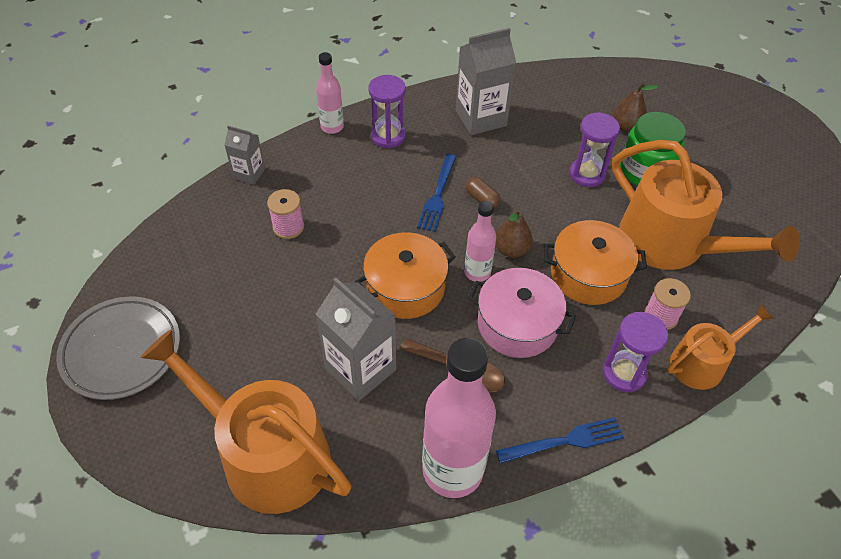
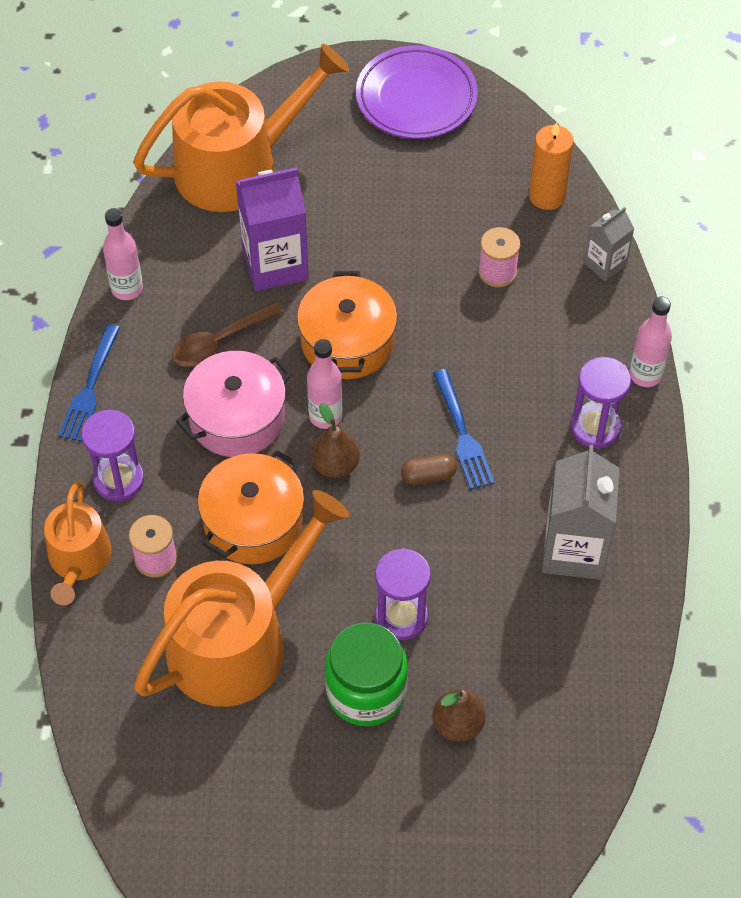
camera: 120 degrees right, 5 degrees up
grey plate [56,296,180,400] -> purple plate [356,45,478,139]
grey carton [316,278,396,401] -> purple carton [235,167,309,291]
blue fork [417,154,457,232] -> blue fork turned 150 degrees counterclockwise [433,369,494,490]
pink bottle [422,338,496,498] -> pink bottle [103,208,143,300], size x0.52
orange watering can [612,140,800,270] -> orange watering can turned 150 degrees clockwise [134,490,349,707]
none -> orange candle [529,122,574,210]

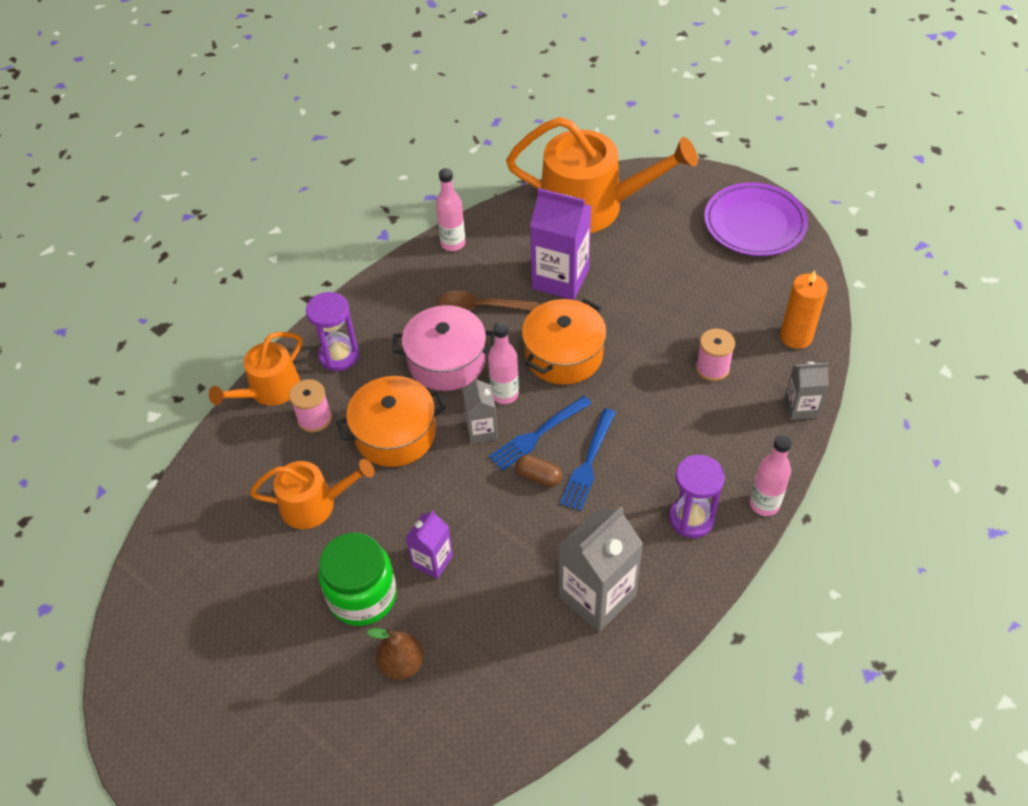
camera: 40 degrees right, 5 degrees down
blue fork [58,324,120,442] -> blue fork moved to [489,396,592,471]
orange watering can [134,490,349,707] -> orange watering can [250,459,375,529], size x0.55
brown pear [311,403,360,478] -> grey carton [462,377,498,444]
purple hourglass [375,548,431,640] -> purple carton [406,510,453,579]

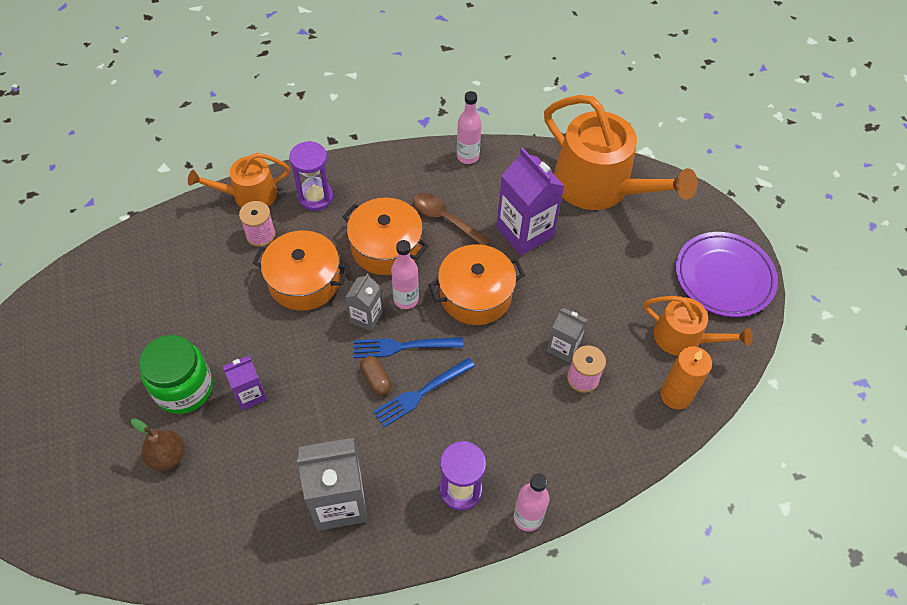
camera: 30 degrees right, 5 degrees up
orange watering can [250,459,375,529] -> orange watering can moved to [644,296,753,356]
pink pot [392,305,495,391] -> orange pot [342,198,428,275]
grey carton [785,362,829,420] -> grey carton moved to [547,308,588,363]

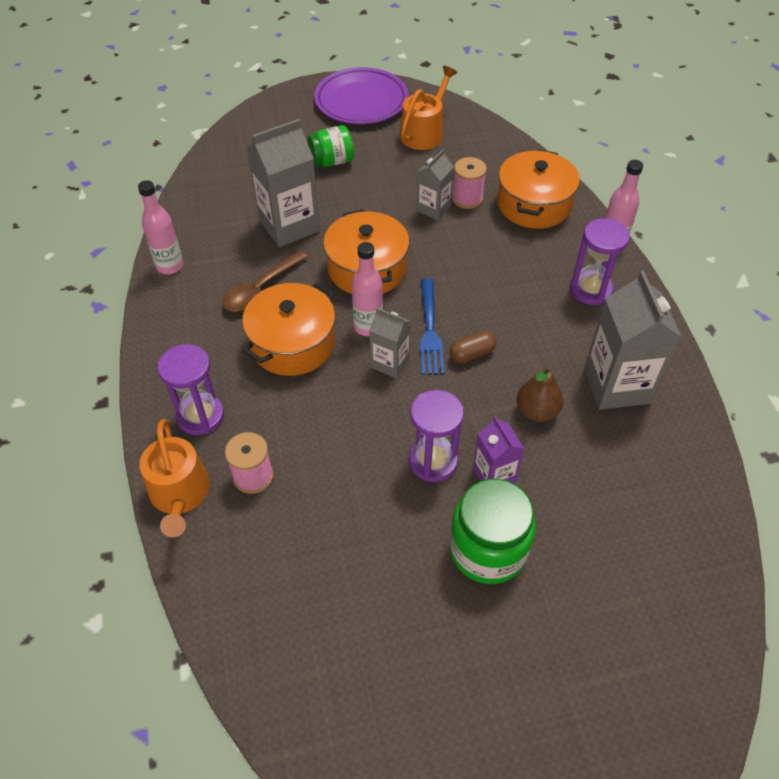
camera: 85 degrees left, 5 degrees down
brown pear [131,418,185,471] -> brown pear moved to [517,365,563,422]
orange pot [253,230,349,311] -> orange pot moved to [497,149,580,229]
blue fork [373,358,475,427] -> none
purple carton [497,148,564,255] -> grey carton [247,119,320,247]
orange watering can [544,95,698,210] -> none
orange candle [660,346,712,409] -> none
none -> green jar [308,125,354,167]
none -> purple hourglass [409,390,464,482]

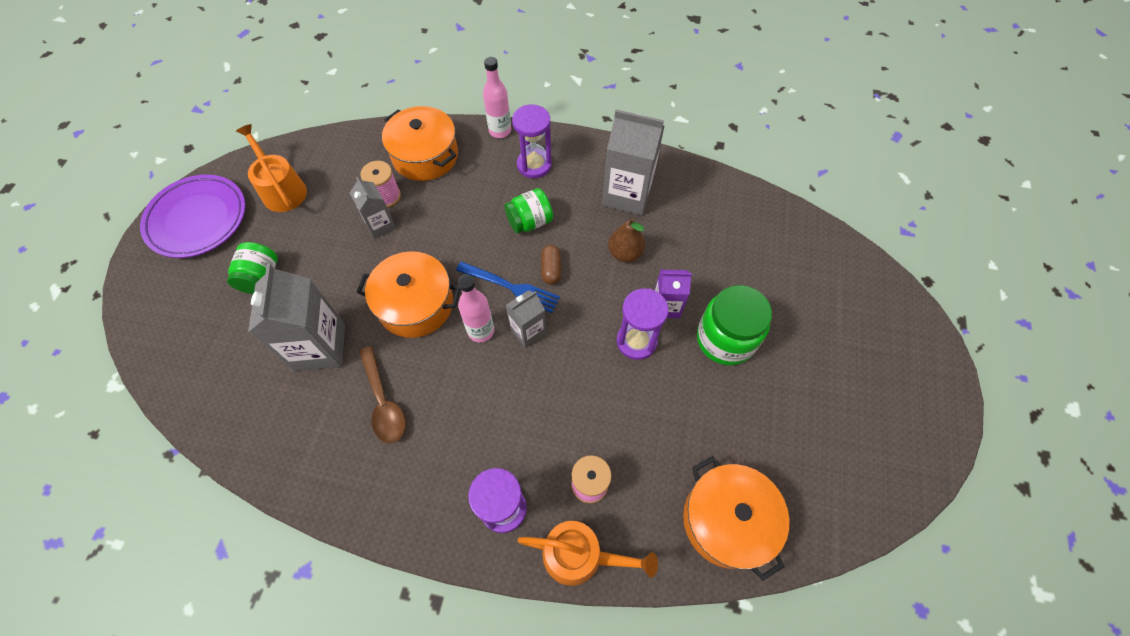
camera: 65 degrees left, 10 degrees up
pink bottle [138,180,183,274] -> none
orange pot [242,283,335,376] -> orange pot moved to [683,456,789,581]
none -> green jar [504,188,553,234]

